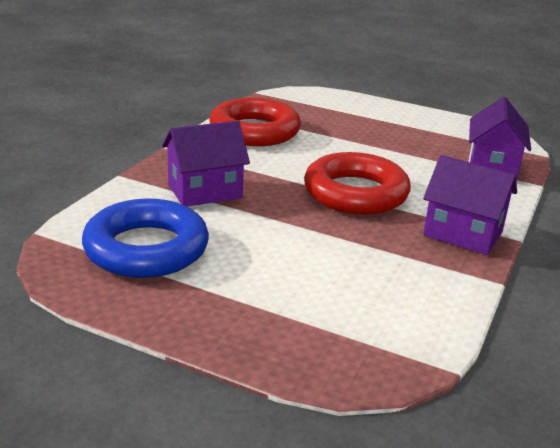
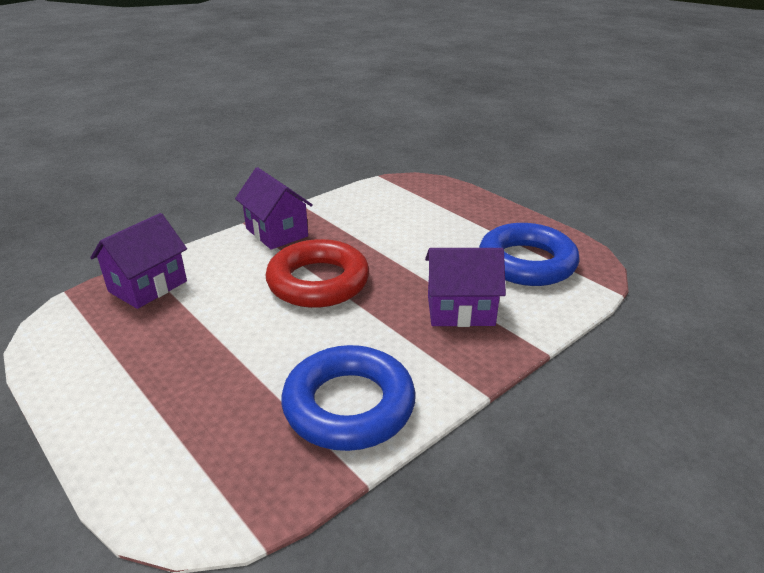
camera: 155 degrees left, 5 degrees up
red ring [209,98,301,146] -> blue ring [281,345,416,451]

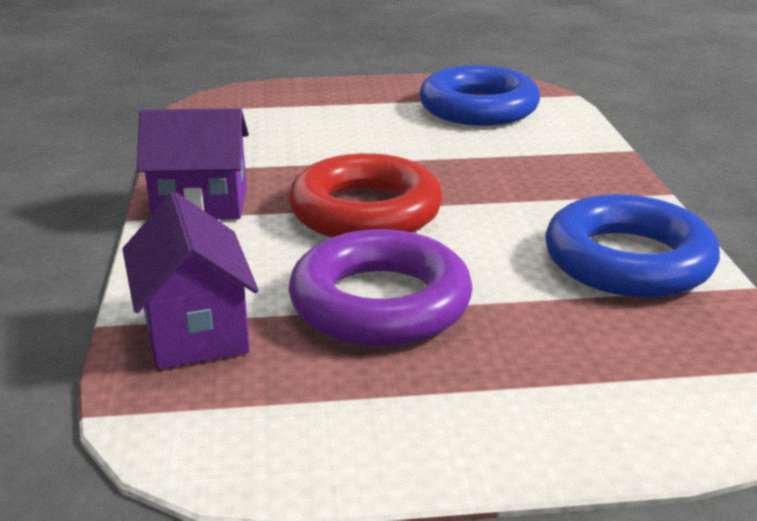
camera: 55 degrees left, 5 degrees down
purple house [425,248,506,327] -> none
none -> purple ring [288,229,473,346]

